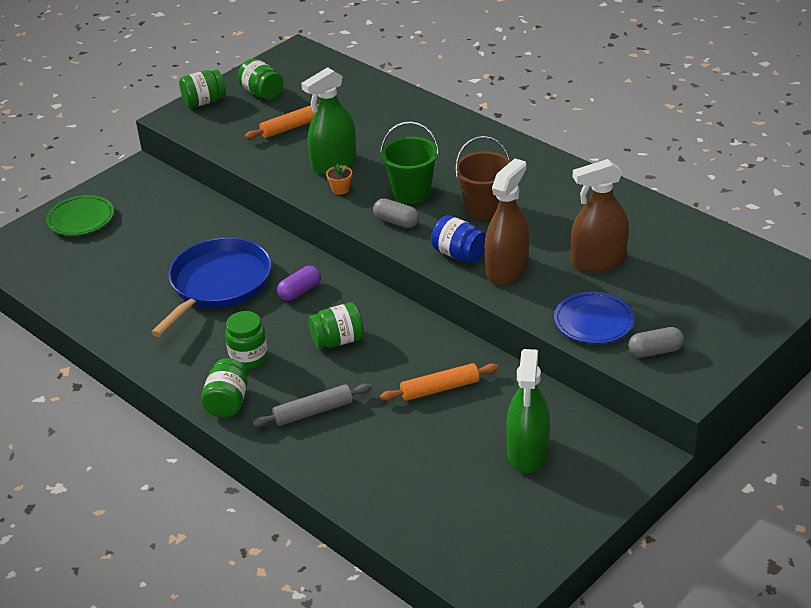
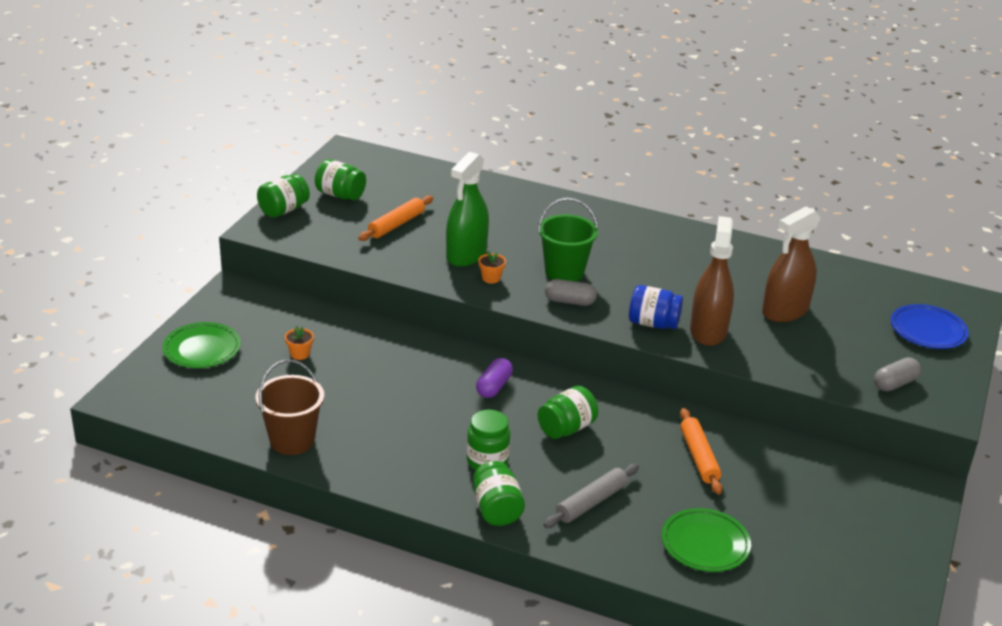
camera: 25 degrees left, 5 degrees down
blue pan [151,238,271,337] -> none
orange rolling pin [380,363,499,401] -> orange rolling pin turned 60 degrees counterclockwise [680,408,722,495]
brown bucket [454,136,511,220] -> brown bucket moved to [256,360,324,455]
green spray bottle [506,349,550,473] -> none
blue plate [554,292,634,344] -> blue plate moved to [891,304,969,349]
none -> orange flower pot [285,326,314,360]
none -> green plate [662,508,751,572]

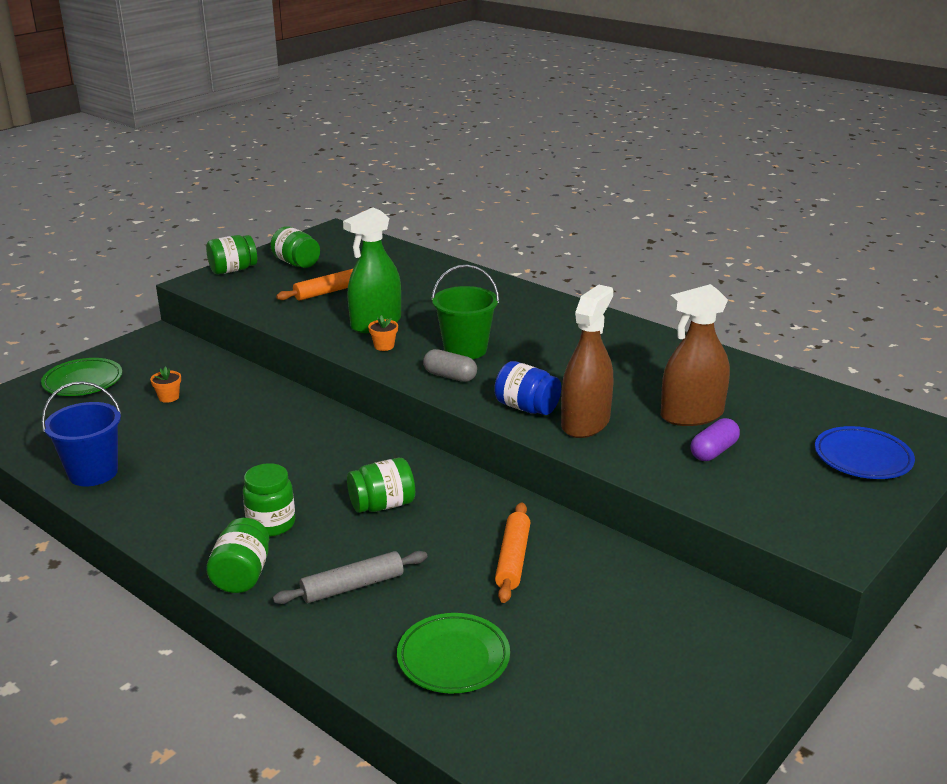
camera: 20 degrees right, 5 degrees down
brown bucket [256,360,324,455] -> blue bucket [42,381,121,486]
purple capsule [476,358,513,398] -> purple capsule moved to [690,418,740,461]
grey capsule [874,357,921,391] -> none

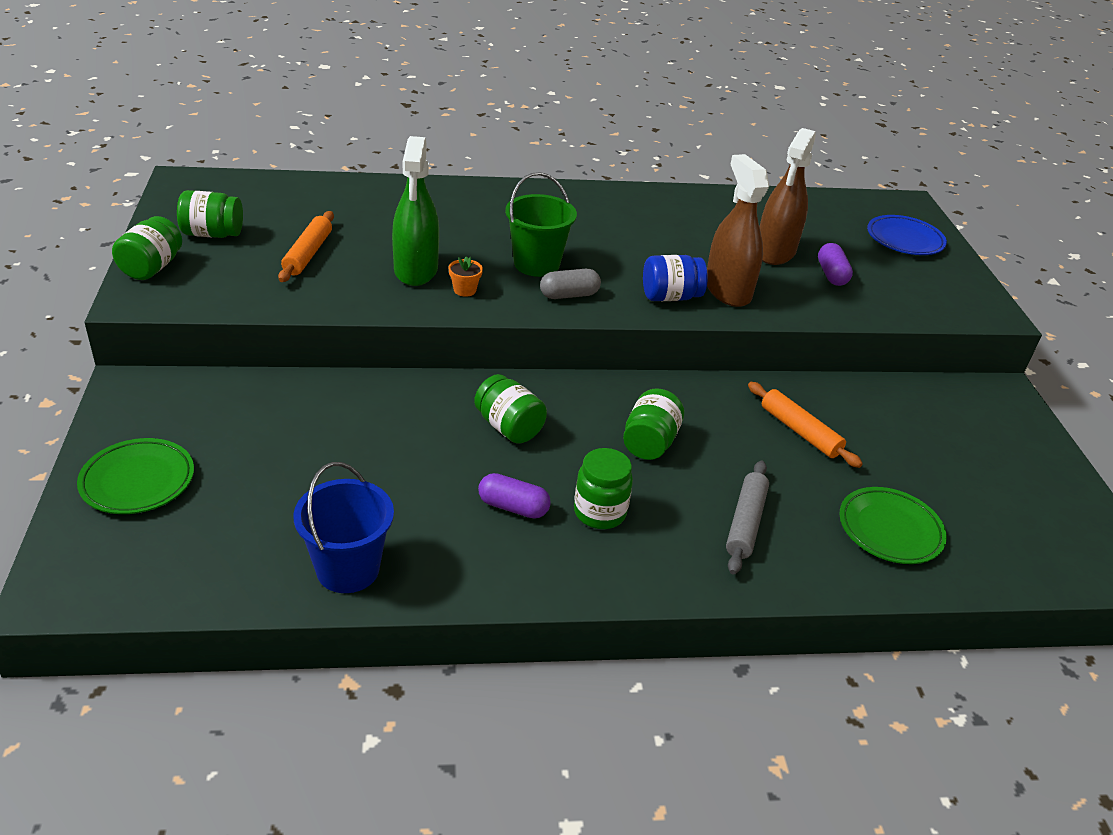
camera: 50 degrees left, 10 degrees up
orange flower pot [150,367,181,403] -> none
green jar [206,518,269,593] -> green jar moved to [474,374,547,444]
none -> purple capsule [478,473,551,519]

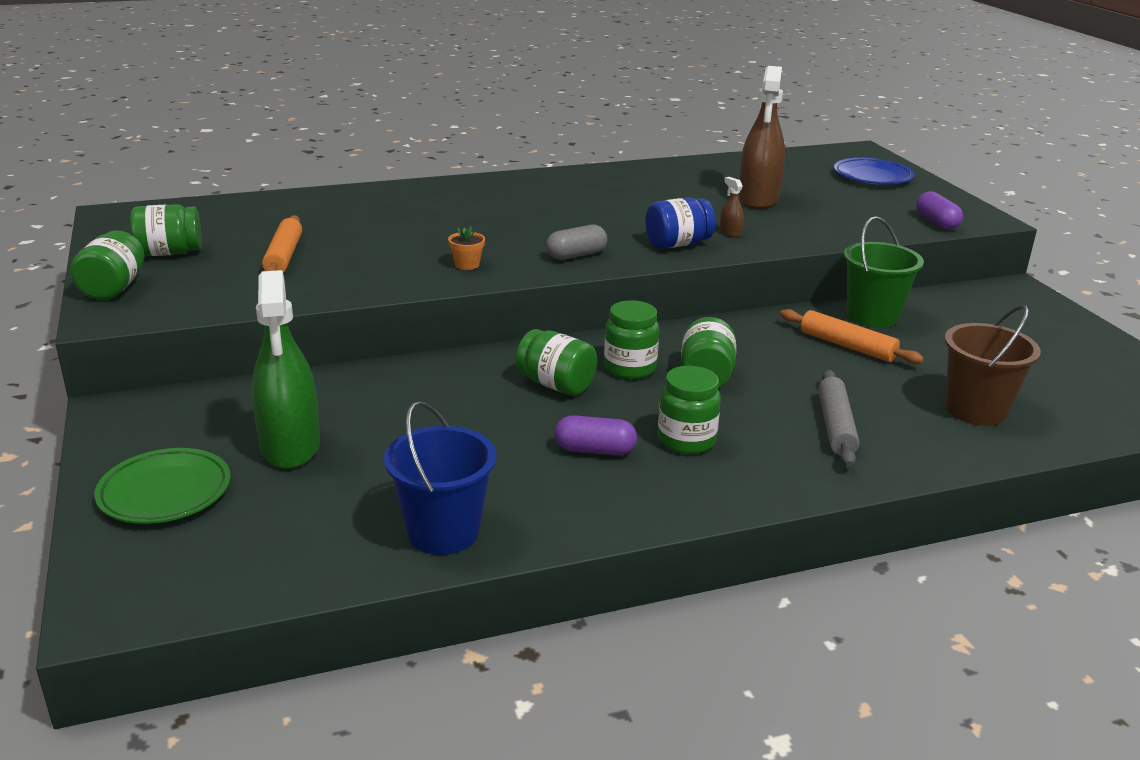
camera: 10 degrees left, 10 degrees down
green spray bottle [392,136,439,286] -> green spray bottle moved to [252,270,320,469]
green bucket [505,172,577,277] -> green bucket moved to [844,216,924,328]
brown spray bottle [707,154,769,307] -> brown spray bottle [720,177,744,237], size x0.40
purple capsule [818,243,853,286] -> purple capsule moved to [916,191,963,230]
green plate [839,487,947,564] -> brown bucket [945,305,1041,426]
none -> green jar [604,300,659,379]

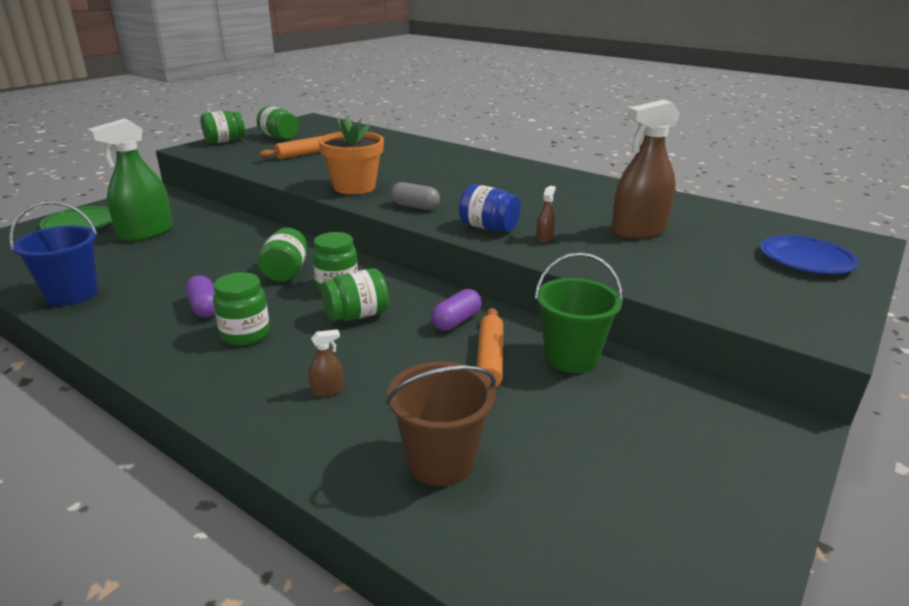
camera: 55 degrees right, 0 degrees up
orange flower pot [448,226,485,270] -> orange flower pot [319,117,384,194], size x2.38
grey rolling pin [818,370,860,467] -> brown spray bottle [308,329,344,397]
purple capsule [916,191,963,230] -> purple capsule moved to [431,289,482,331]

